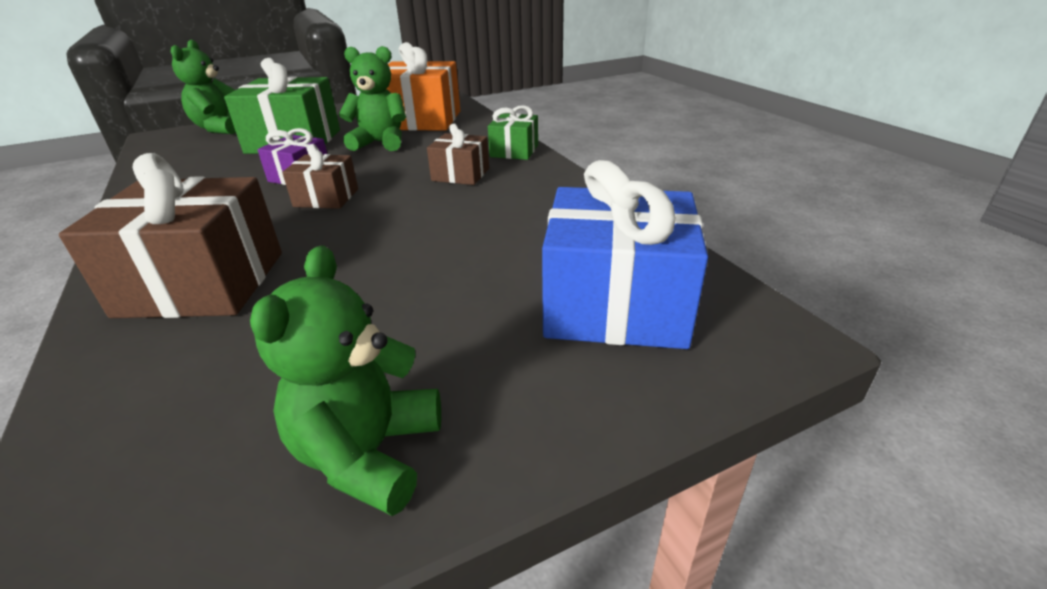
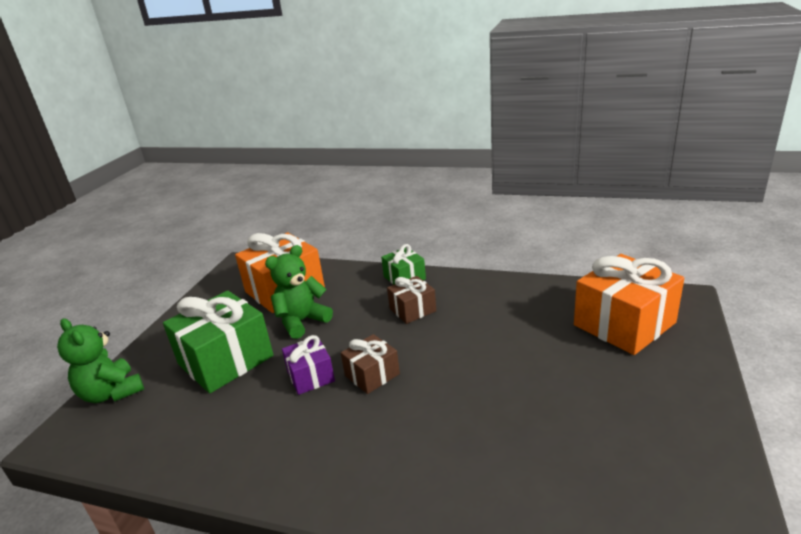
camera: 45 degrees left, 5 degrees down
brown gift [59,153,282,318] -> none
green teddy bear [250,245,441,516] -> none
blue gift [542,160,708,349] -> orange gift [574,254,684,355]

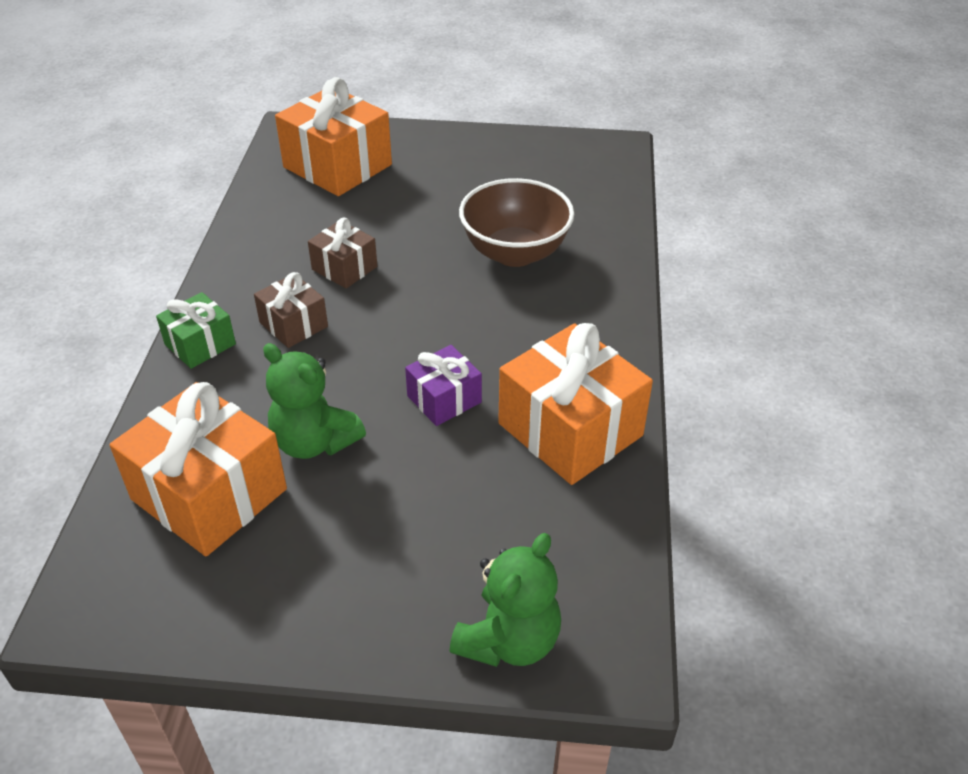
camera: 105 degrees left, 15 degrees up
green gift [163,291,273,393] -> none
brown gift [341,334,400,394] -> brown gift moved to [308,218,377,289]
none -> brown bowl [459,178,574,267]
none -> orange gift [498,323,653,485]

